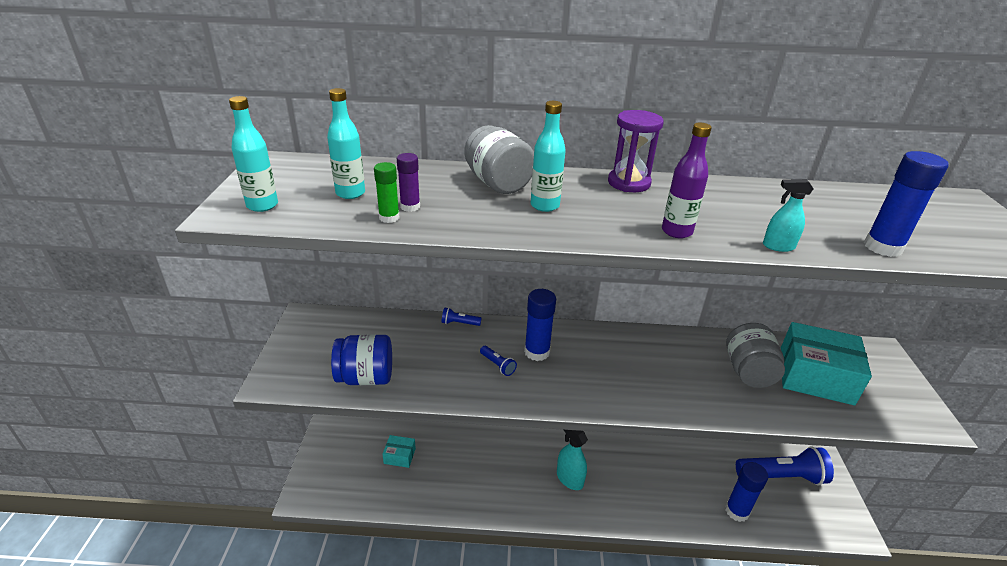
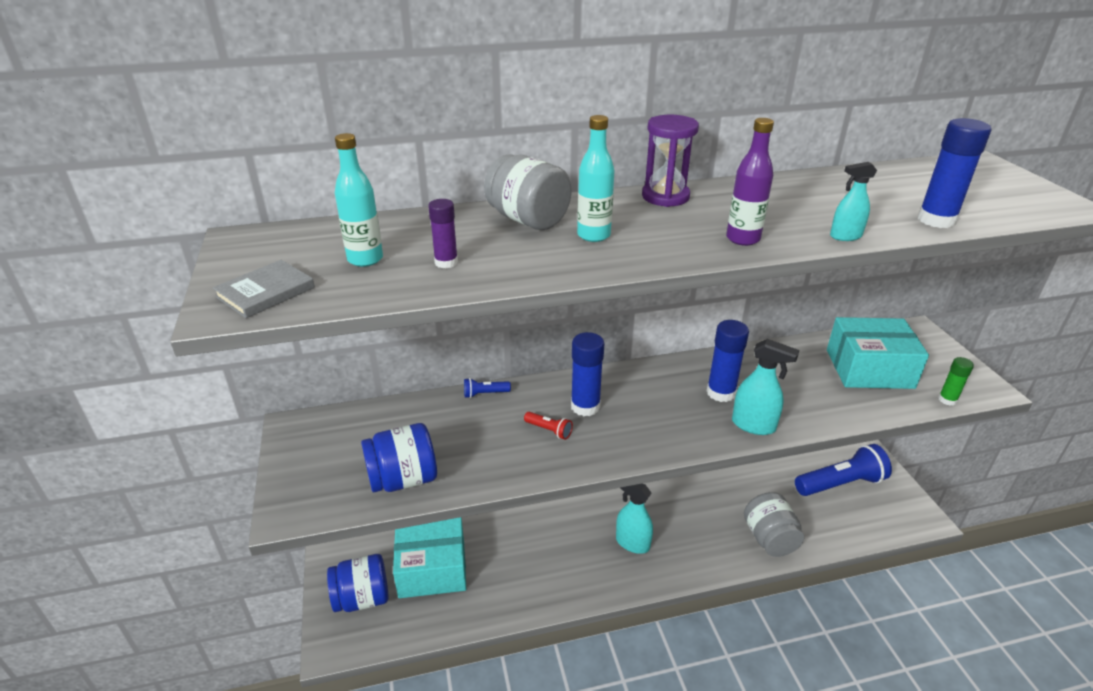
camera: 15 degrees left, 0 degrees up
turquoise bottle [229,96,278,212] -> grey book [213,260,315,318]
green glue stick [374,162,400,223] -> green glue stick moved to [938,357,974,406]
turquoise box [382,435,416,468] -> turquoise box [393,517,466,598], size x2.08
blue flashlight [480,346,517,376] -> red flashlight [524,412,573,440]
blue glue stick [725,462,768,522] -> blue glue stick moved to [707,320,749,402]
grey jar [726,323,785,388] -> grey jar moved to [744,492,804,557]
none -> blue jar [327,554,389,612]
none -> turquoise spray bottle [732,339,799,435]

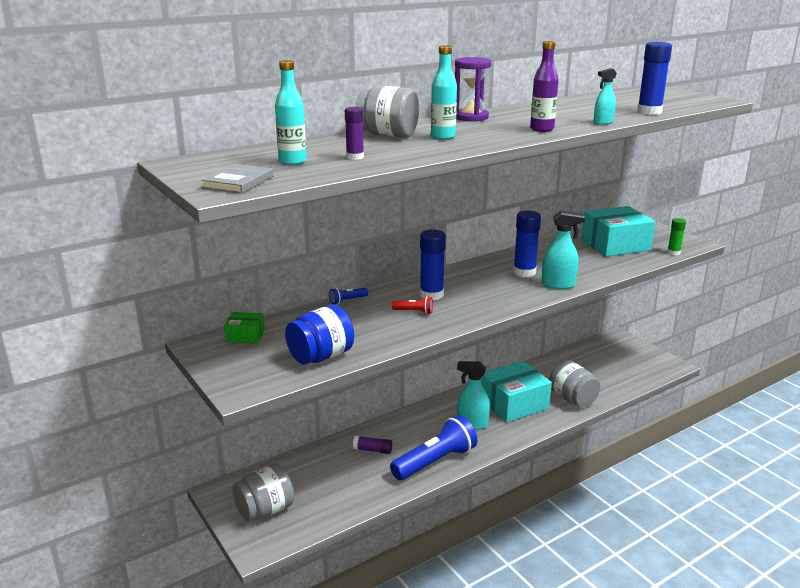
camera: 20 degrees left, 10 degrees down
blue jar [327,554,389,612] -> grey jar [232,464,294,522]
turquoise box [393,517,466,598] -> turquoise box moved to [481,361,552,422]
blue flashlight [795,444,892,496] -> blue flashlight moved to [390,415,477,480]
none -> green box [224,312,265,344]
none -> purple glue stick [353,436,392,454]

